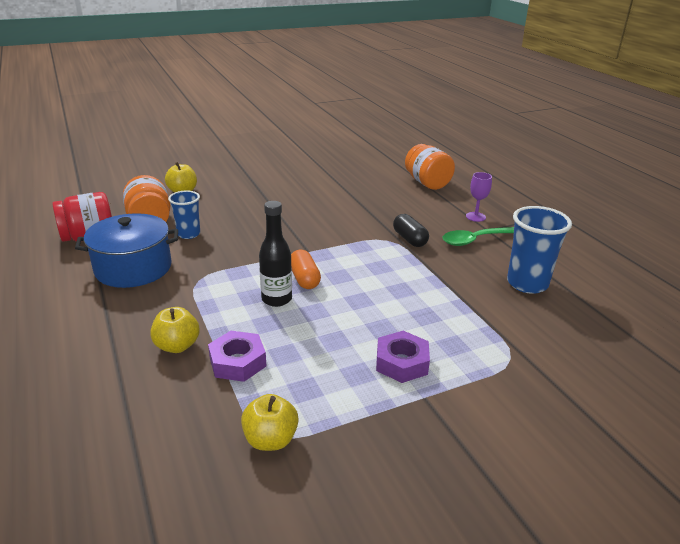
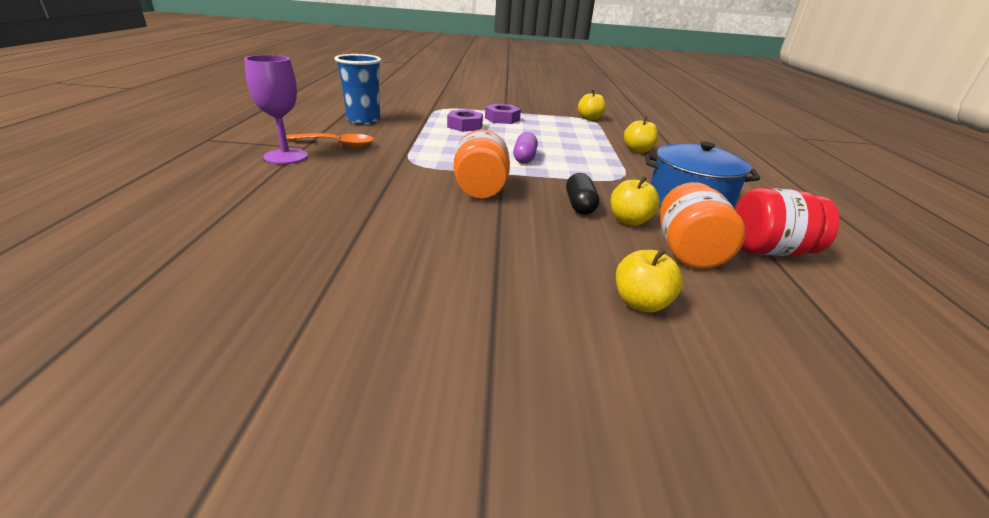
camera: 155 degrees left, 0 degrees up
blue cup [168,190,200,239] -> yellow apple [611,176,660,226]
purple nut [208,331,266,382] -> purple nut moved to [447,110,483,132]
black bottle [259,201,292,307] -> none
orange capsule [291,250,321,289] -> purple capsule [513,132,538,164]
black capsule [393,214,429,247] -> black capsule moved to [566,173,599,215]
orange jar [405,144,455,190] -> orange jar moved to [454,130,510,198]
green spoon [443,227,514,246] -> orange spoon [286,133,374,147]
purple goblet [466,172,492,222] -> purple goblet [244,55,308,164], size x1.71

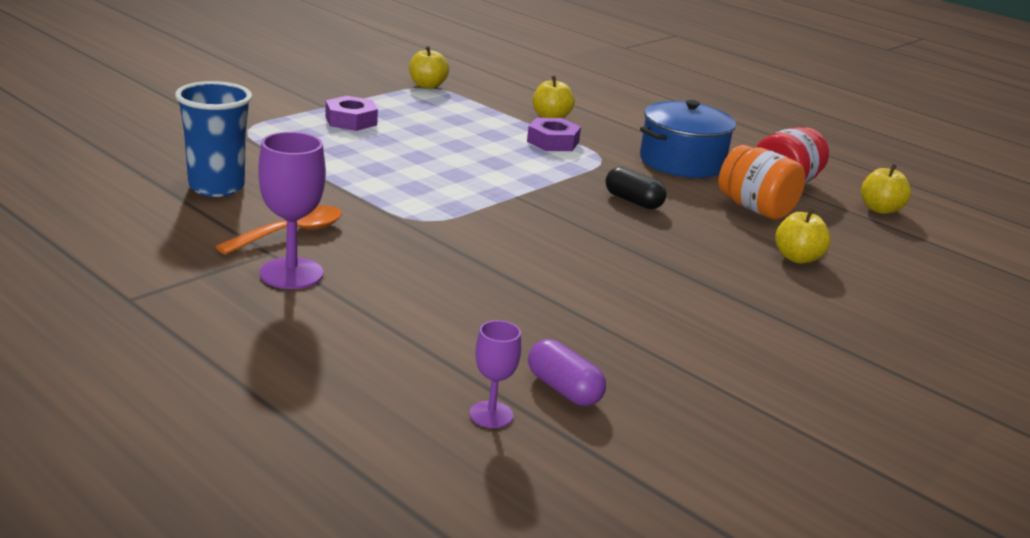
camera: 50 degrees left, 5 degrees down
purple nut [447,110,483,132] -> purple nut moved to [527,118,581,151]
orange jar [454,130,510,198] -> none
purple capsule [513,132,538,164] -> purple capsule moved to [528,339,606,406]
yellow apple [611,176,660,226] -> yellow apple moved to [861,164,911,214]
none -> purple goblet [470,320,521,428]

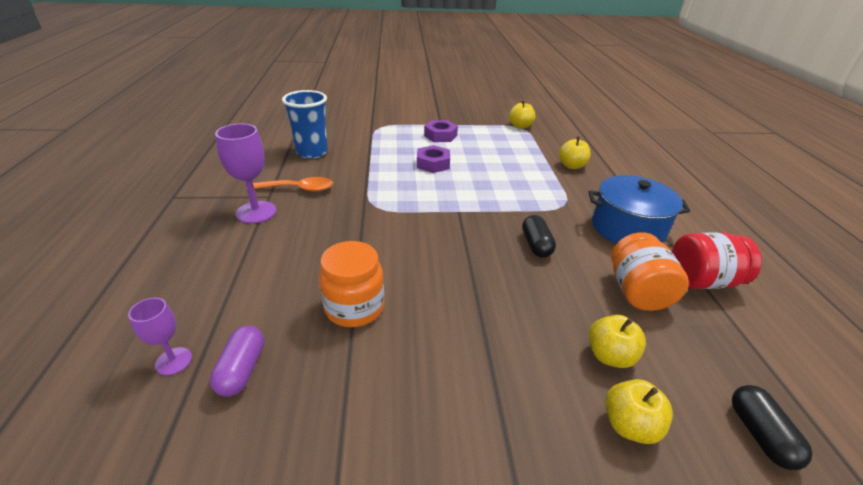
camera: 45 degrees right, 10 degrees up
purple nut [527,118,581,151] -> purple nut moved to [417,145,450,173]
yellow apple [861,164,911,214] -> yellow apple moved to [605,379,673,444]
none -> orange jar [319,241,384,327]
none -> black capsule [732,385,813,470]

